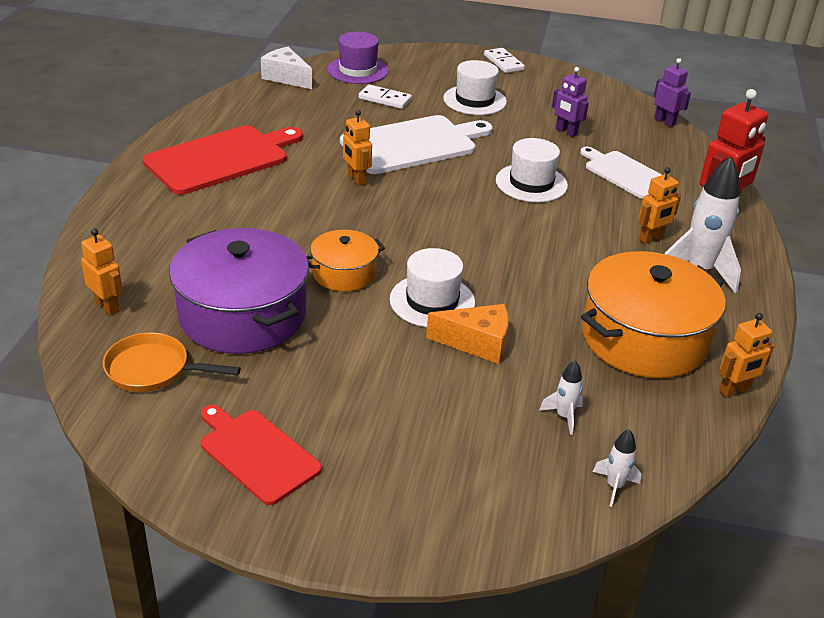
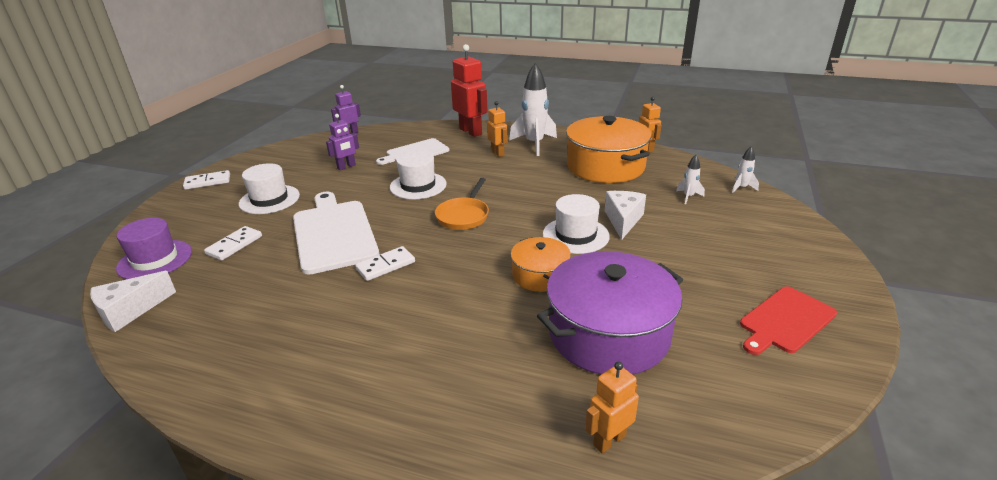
camera: 80 degrees left, 5 degrees down
orange pan [103,333,241,392] -> orange pan moved to [435,178,489,230]
red cutting board [143,125,303,195] -> none
orange robot [343,110,372,186] -> white domino [355,246,415,281]
orange cheese [426,304,508,364] -> white cheese [605,191,646,240]

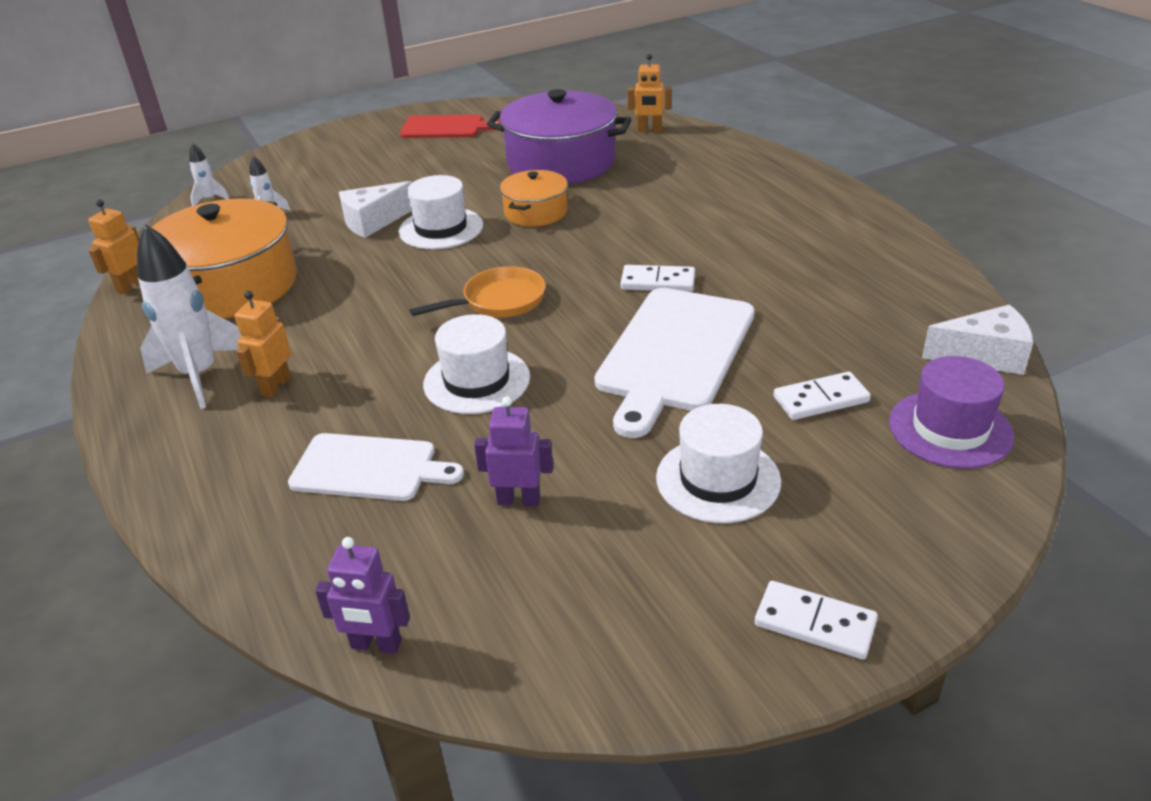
camera: 135 degrees left, 5 degrees up
red robot [451,44,488,137] -> none

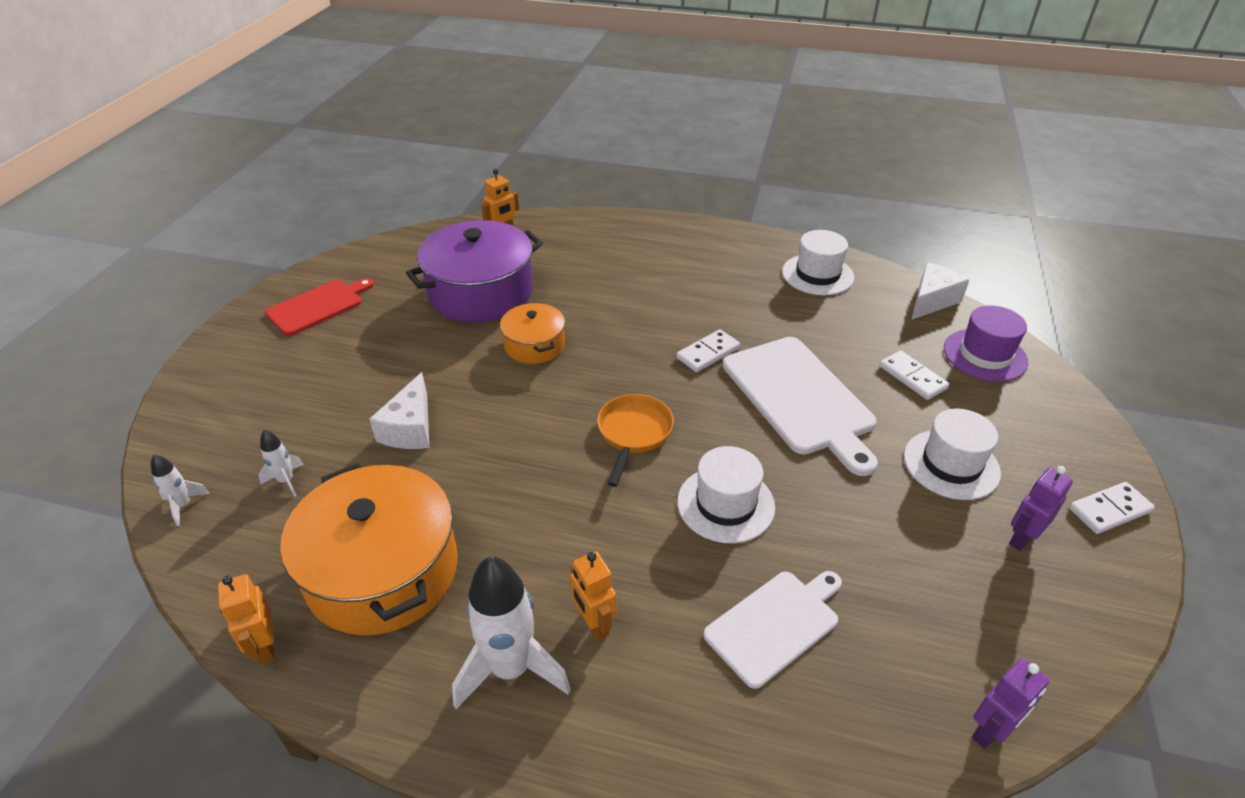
camera: 50 degrees left, 5 degrees up
white hat [399,175,483,249] -> white hat moved to [782,230,854,295]
purple robot [474,396,553,506] -> purple robot moved to [1009,466,1073,551]
white domino [774,372,871,420] -> white domino turned 60 degrees counterclockwise [879,351,949,400]

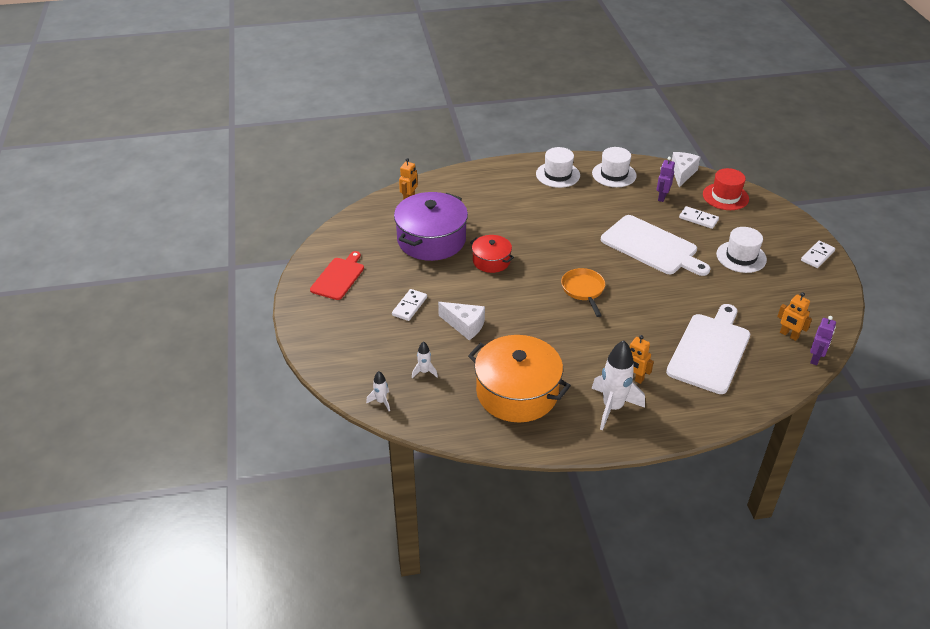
camera: 25 degrees left, 0 degrees up
orange robot [218,574,275,664] -> orange robot moved to [777,292,812,341]
white cheese [369,372,429,449] -> white cheese turned 45 degrees counterclockwise [438,302,485,340]
orange pot [500,303,565,364] -> red pot [470,235,514,273]
white domino [676,329,740,372] -> white domino moved to [392,289,427,321]
white hat [677,446,775,543] -> white hat moved to [536,147,580,188]
white cutting board [703,571,842,689] -> white cutting board [666,304,750,394], size x1.60
purple hat [944,305,1028,382] -> red hat [703,168,749,210]
purple robot [1009,466,1073,551] -> purple robot moved to [657,157,675,202]

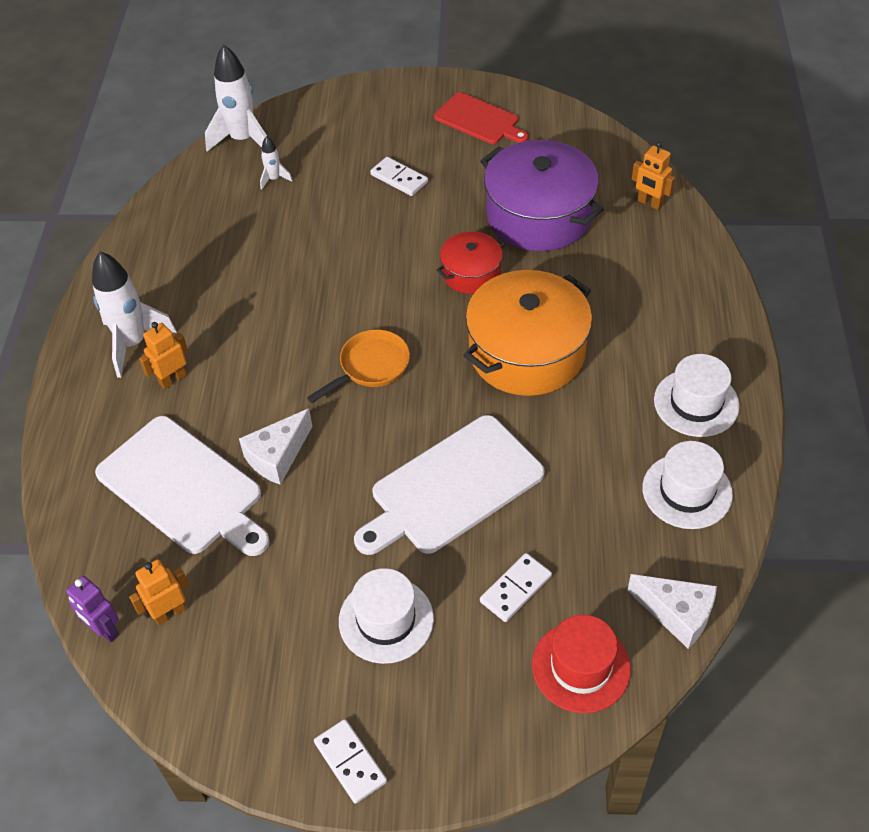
camera: 105 degrees right, 10 degrees up
white rocket [366,371,390,411] -> white rocket [205,45,267,151], size x2.11
white cheese [438,302,485,340] -> white cheese moved to [239,408,313,485]
orange pot [468,335,571,422] -> orange pot moved to [463,270,592,396]
orange pan [561,268,605,317] -> orange pan turned 45 degrees counterclockwise [307,330,410,403]
purple robot [657,157,675,202] -> none

